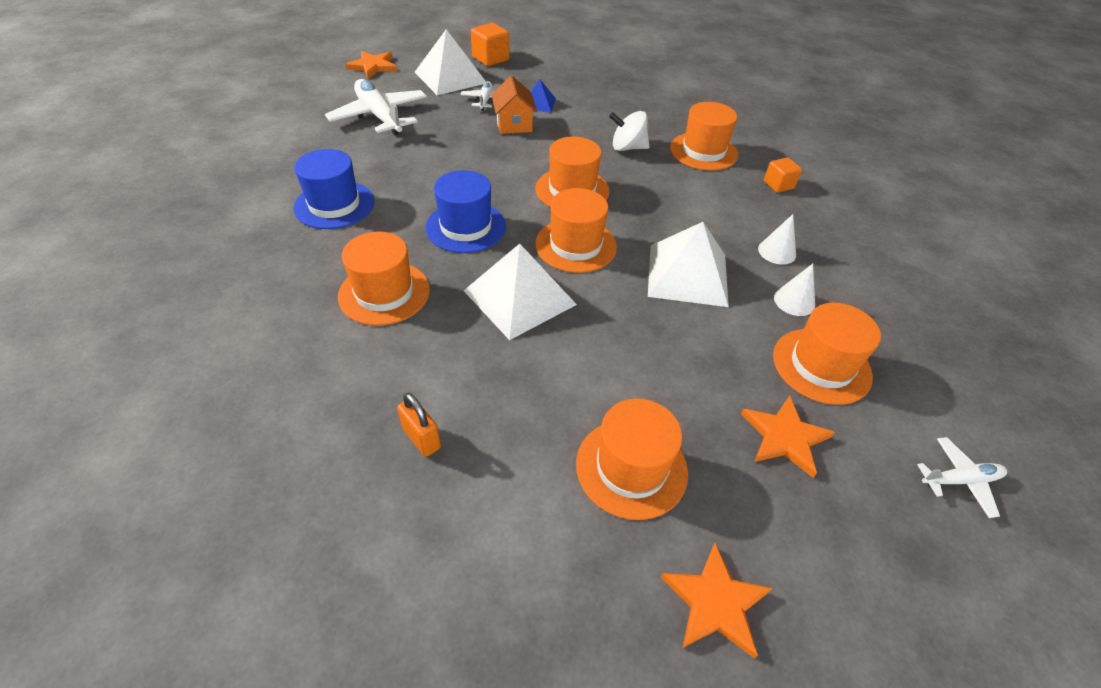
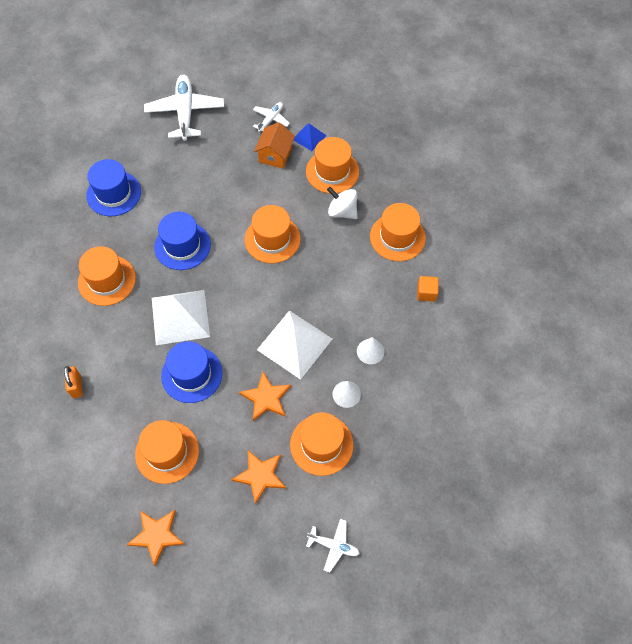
camera: 30 degrees right, 15 degrees up
orange star [345,51,397,79] -> orange star moved to [239,372,291,421]
white pyramid [415,29,486,95] -> none
orange cube [471,23,510,66] -> none
orange hat [535,188,617,273] -> orange hat moved to [306,137,359,194]
none -> blue hat [161,341,222,403]

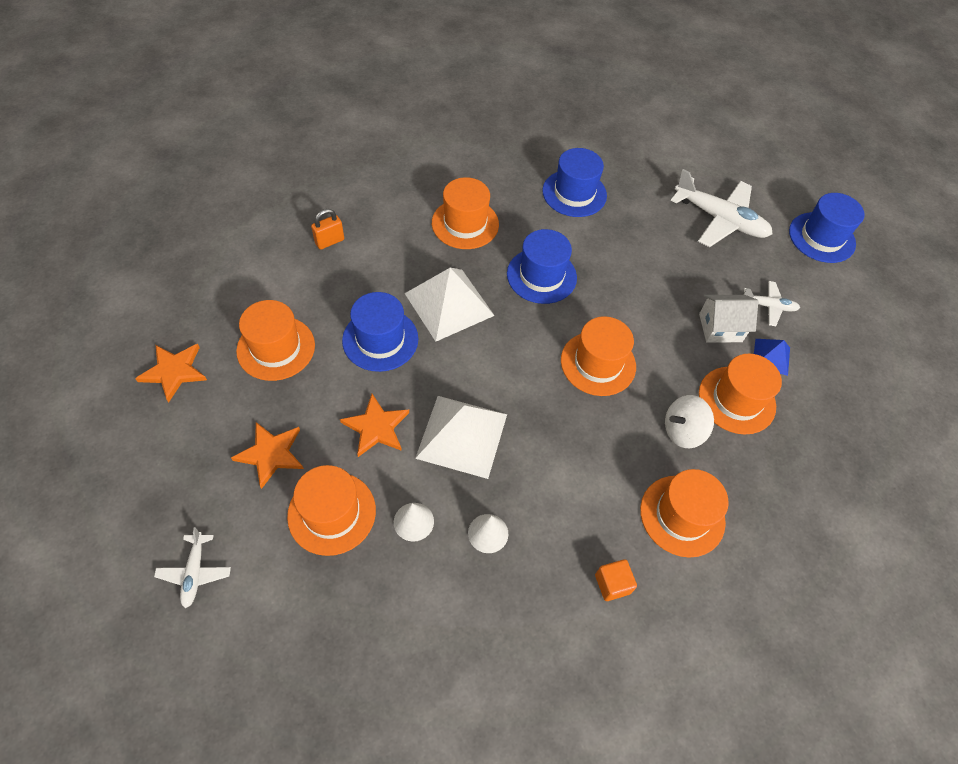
camera: 65 degrees right, 5 degrees down
white plane [144,75,224,141] -> white plane turned 60 degrees clockwise [671,169,772,247]
orange house [254,122,295,169] -> white house [699,295,758,343]
white spinning top [327,187,357,219] -> white spinning top turned 120 degrees counterclockwise [665,395,714,448]
none -> blue hat [789,193,865,263]

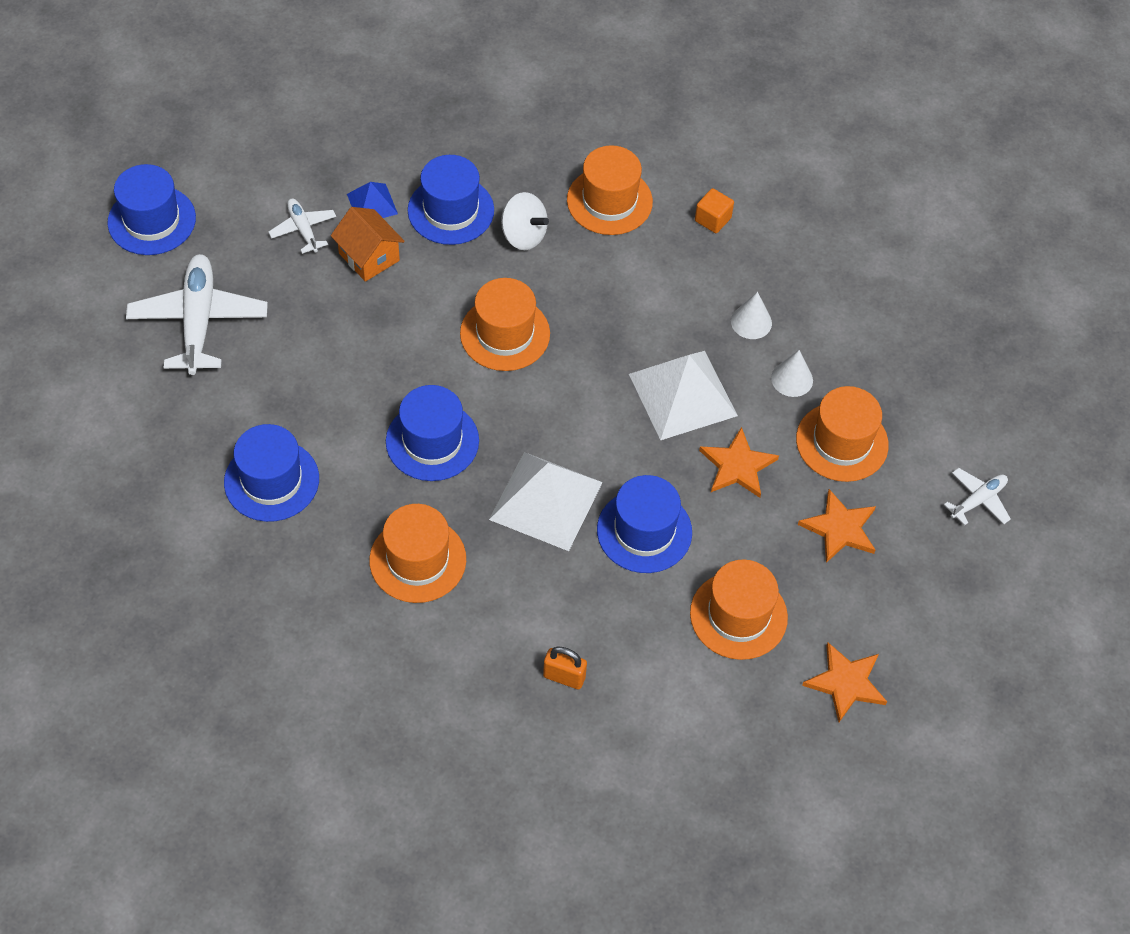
camera: 125 degrees left, 0 degrees up
white house [699,295,758,343] -> orange house [331,207,405,282]
orange hat [699,354,782,434] -> blue hat [408,155,494,245]

